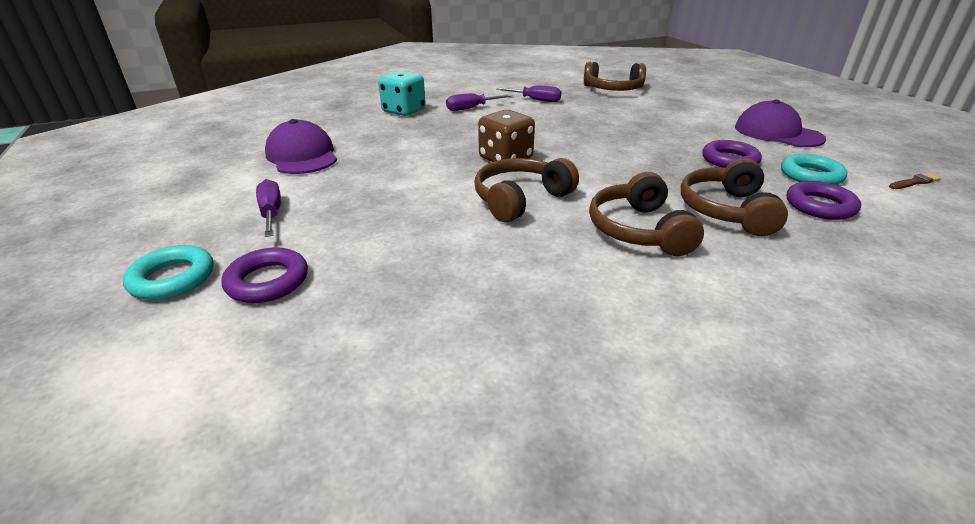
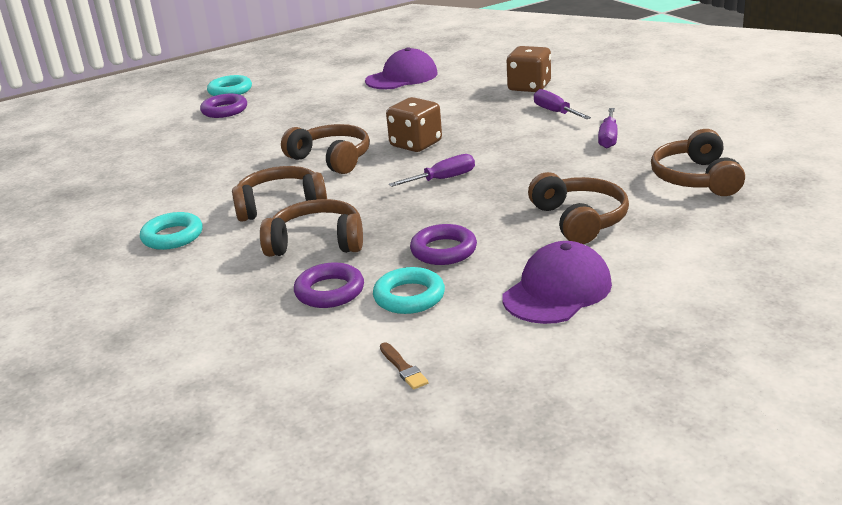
camera: 85 degrees right, 5 degrees down
purple screwdriver [256,179,281,237] -> purple screwdriver moved to [389,154,475,187]
turquoise dice [378,71,426,116] -> brown dice [506,46,551,92]
none -> turquoise ring [140,212,203,250]
none -> brown headphones [528,172,629,244]

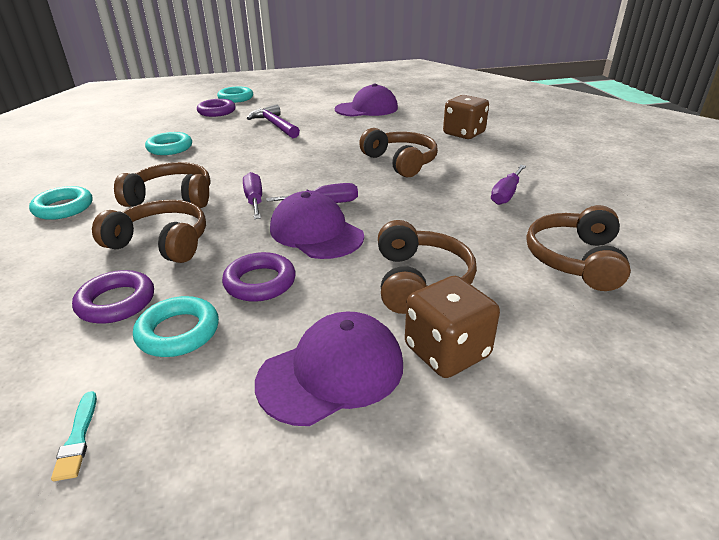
camera: 15 degrees right, 5 degrees up
brown headphones [281,124,370,174] -> brown headphones moved to [359,128,438,177]
brown brush [380,342,429,390] -> turquoise brush [51,391,97,481]
brown dice [386,97,442,152] -> brown dice moved to [405,276,500,378]
purple screwdriver [534,89,591,119] -> purple screwdriver moved to [243,172,262,219]
none -> turquoise ring [145,132,192,155]
none -> purple hammer [247,104,300,138]
none -> purple cap [270,191,364,259]

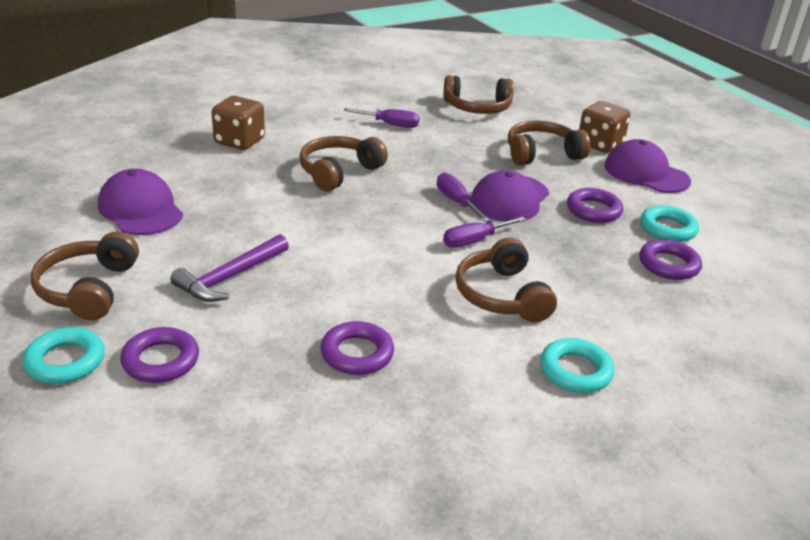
camera: 110 degrees left, 0 degrees up
turquoise brush [51,391,97,481] -> none
brown headphones [92,200,206,263] -> brown headphones moved to [31,232,139,320]
turquoise ring [145,132,192,155] -> purple ring [321,321,394,375]

